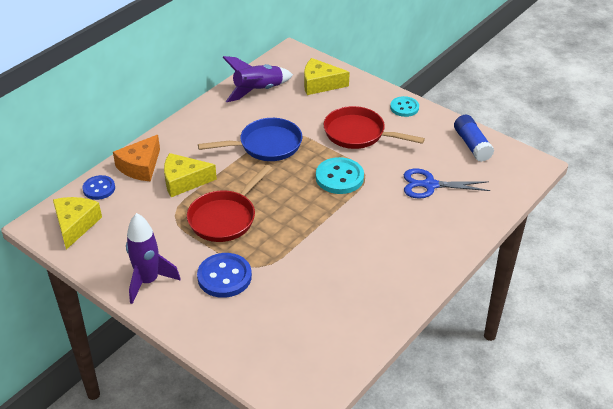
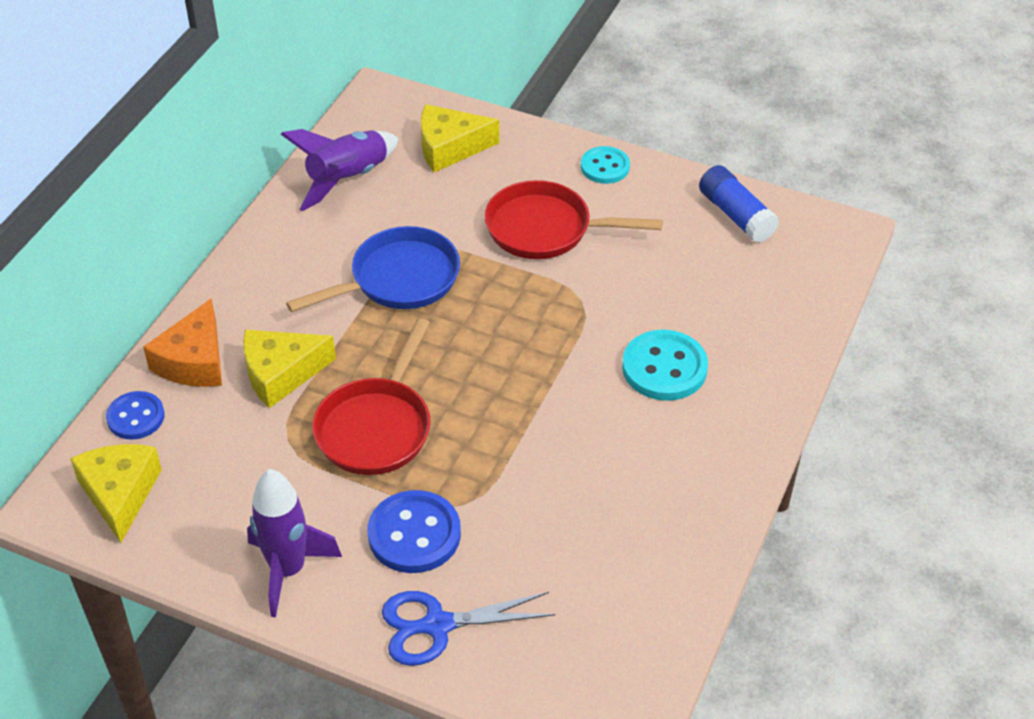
camera: 15 degrees left, 5 degrees up
turquoise button [316,157,364,194] -> turquoise button moved to [622,330,708,401]
blue scissors [404,169,490,199] -> blue scissors moved to [382,591,555,666]

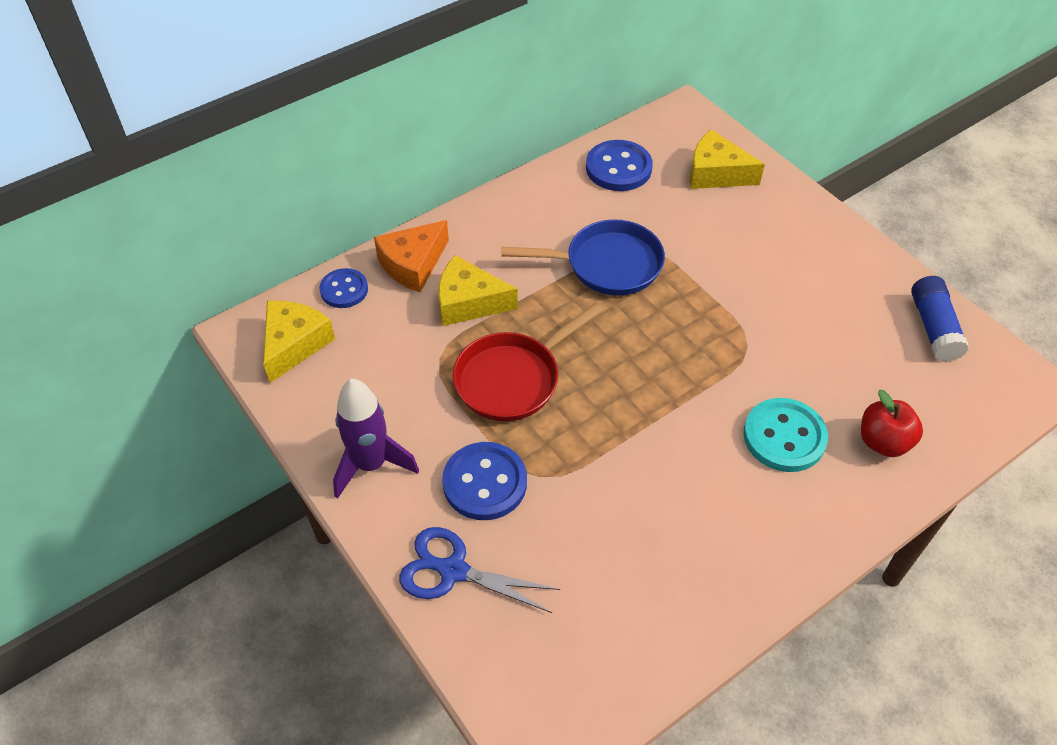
camera: 30 degrees right, 5 degrees up
purple rocket [281,129,399,211] -> blue button [586,140,653,191]
red pan [484,180,663,259] -> none
turquoise button [581,146,630,184] -> none
none -> red apple [861,390,923,457]

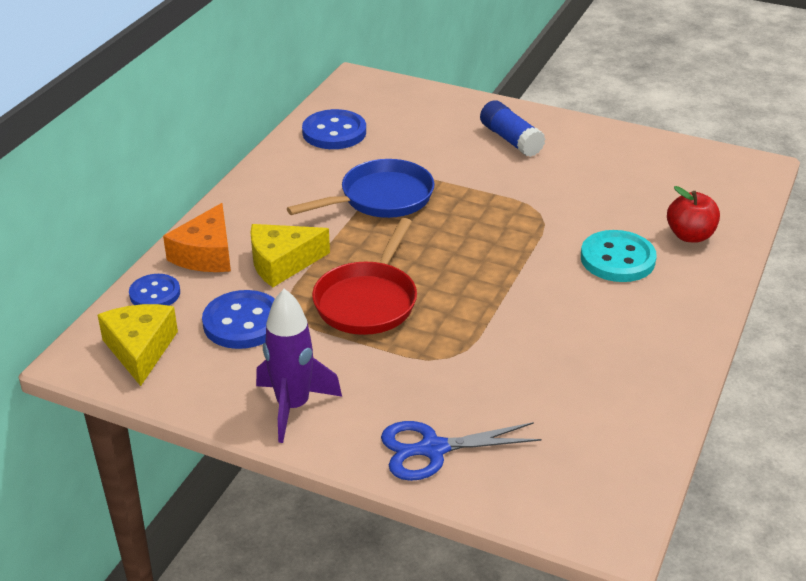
camera: 30 degrees left, 15 degrees down
blue button [442,442,527,520] -> blue button moved to [202,290,275,349]
yellow cheese [690,130,765,189] -> none
blue glue stick [911,276,969,362] -> blue glue stick moved to [480,100,545,157]

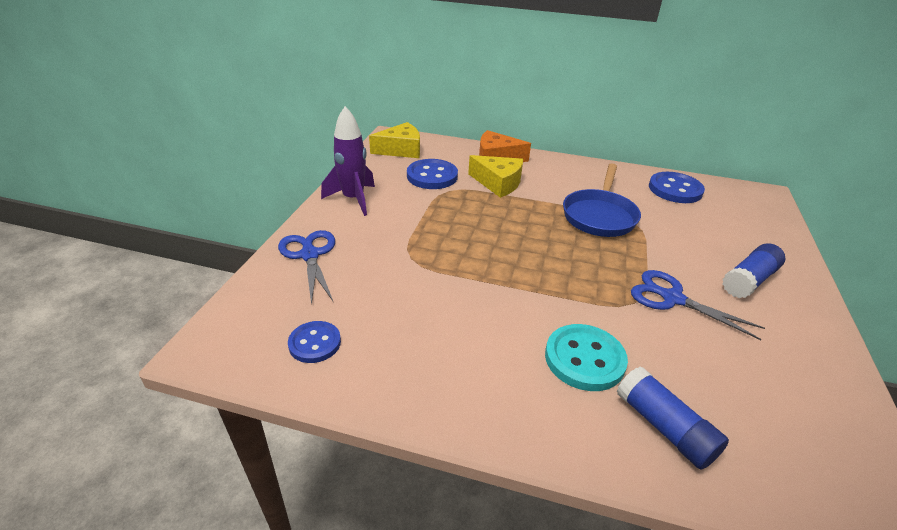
camera: 80 degrees right, 0 degrees up
blue button [129,274,180,306] -> blue button moved to [288,321,341,363]
yellow cheese [250,224,330,287] -> yellow cheese turned 150 degrees clockwise [468,155,523,198]
blue pan [287,159,435,218] -> blue pan turned 60 degrees clockwise [563,164,641,237]
red pan [312,218,417,335] -> none
red apple [667,186,720,243] -> blue glue stick [617,366,729,470]
none -> blue scissors [631,270,765,340]

